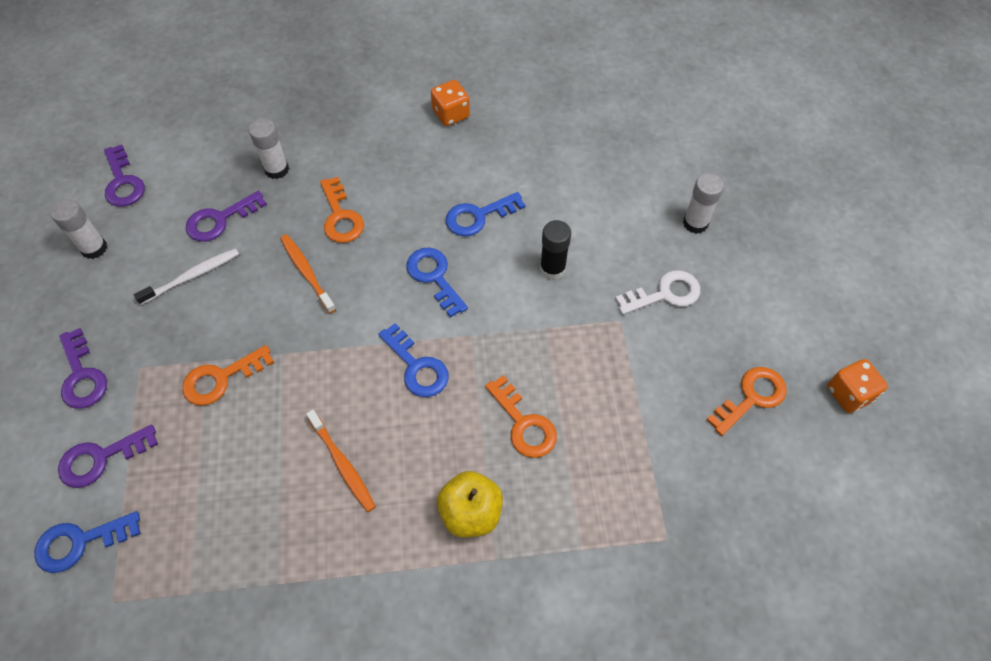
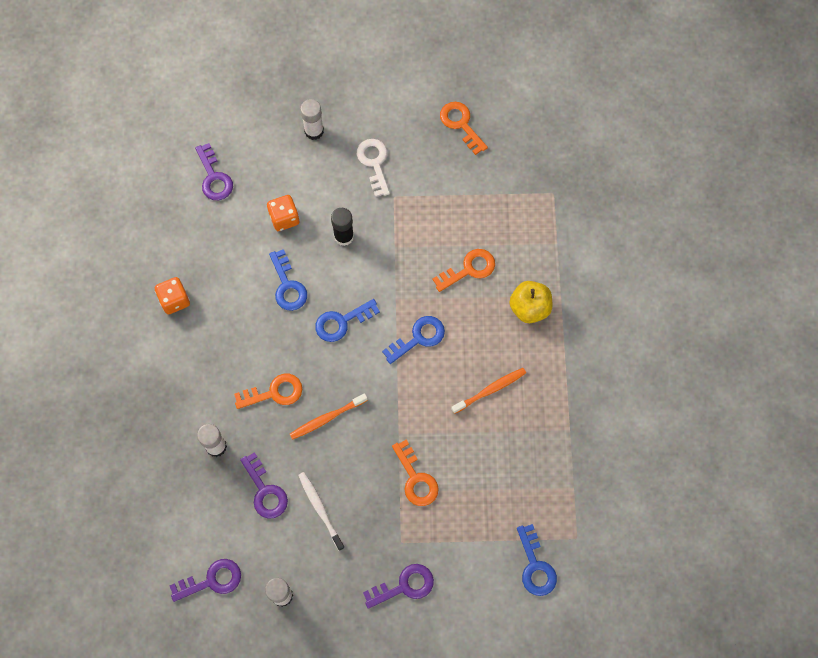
camera: 85 degrees left, 10 degrees up
purple key [58,425,158,488] -> purple key moved to [195,143,233,200]
orange dice [827,359,888,413] -> orange dice moved to [267,195,299,231]

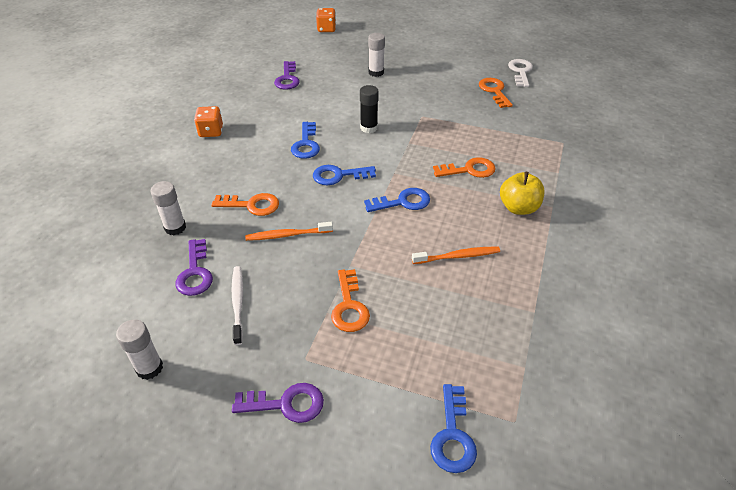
camera: 20 degrees right, 25 degrees down
purple key [169,559,241,602] -> none
orange dice [267,195,299,231] -> orange dice moved to [316,8,336,32]
white key [357,139,390,197] -> white key moved to [508,59,533,87]

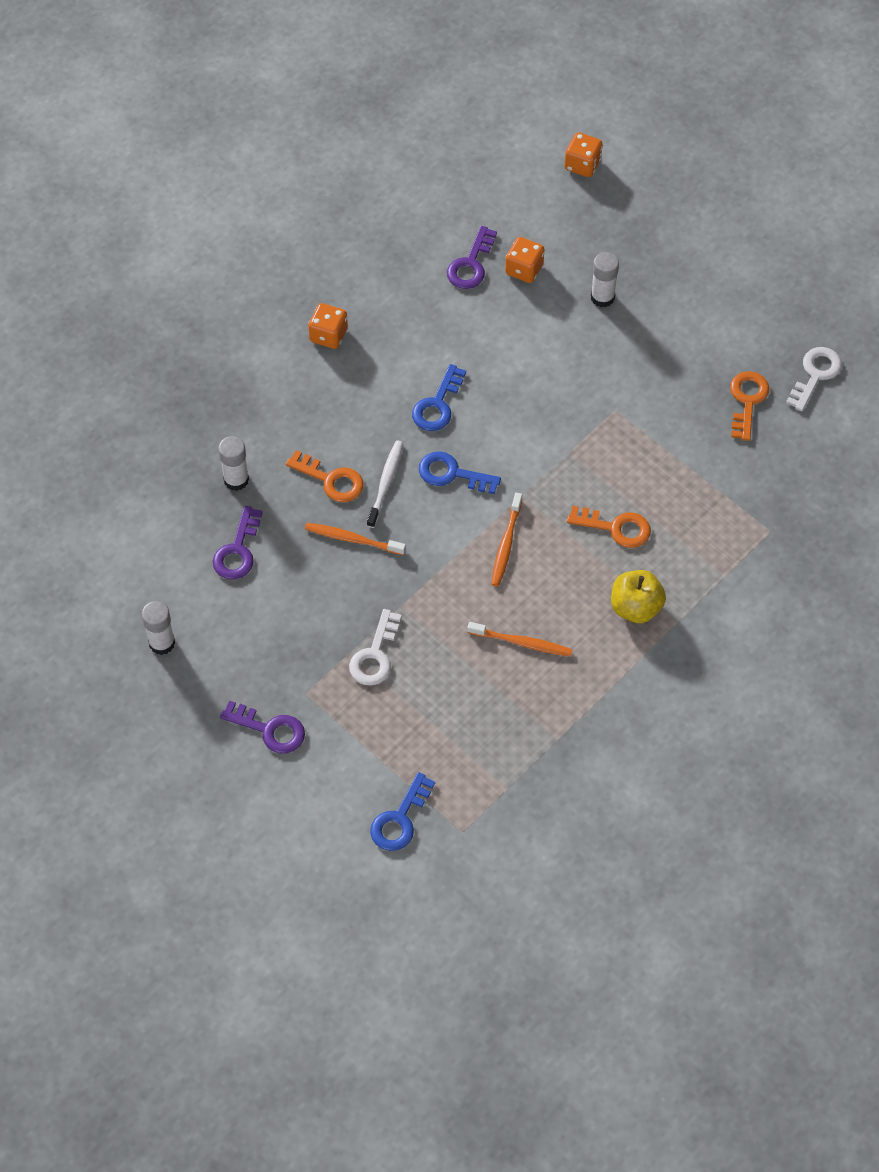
camera: 25 degrees right, 15 degrees up
white toothbrush [231,266,243,345] -> white toothbrush moved to [367,440,403,528]
orange key [331,269,370,332] -> white key [349,609,402,685]
black glue stick [360,85,379,133] -> none
blue key [364,188,430,212] -> orange toothbrush [491,493,522,587]
none -> orange dice [505,237,545,283]

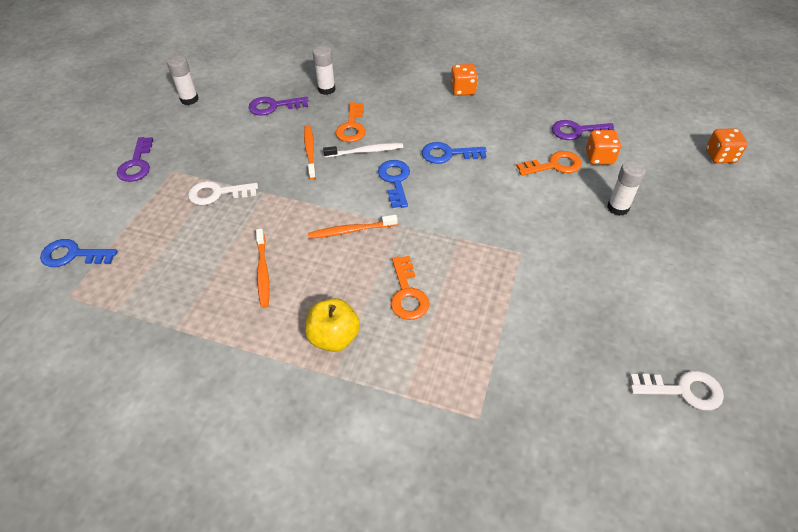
camera: 65 degrees right, 10 degrees down
orange key [730,371,769,441] -> orange key moved to [516,151,582,176]

